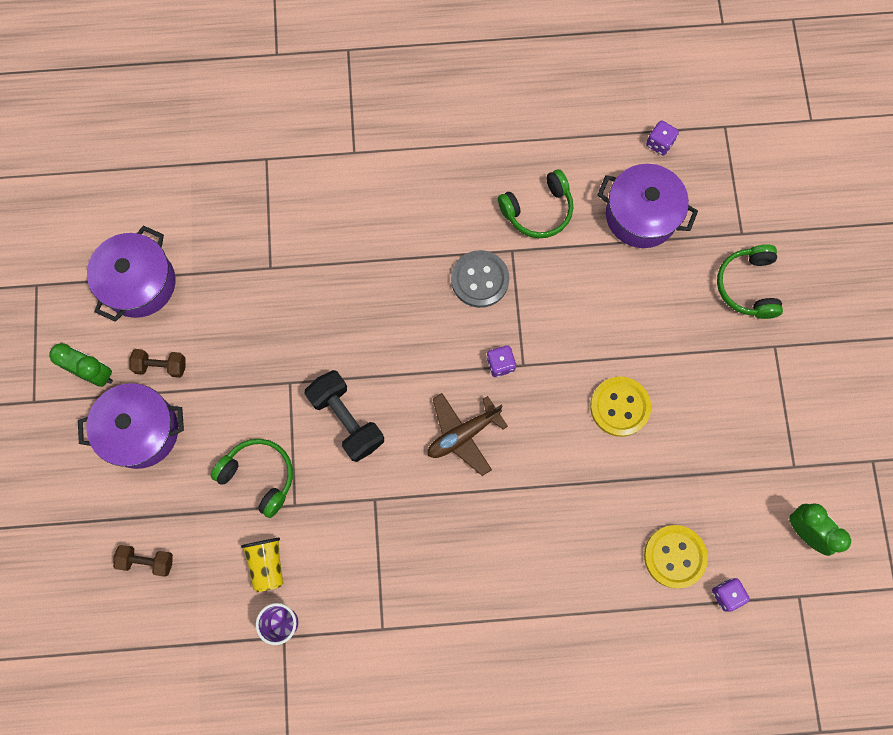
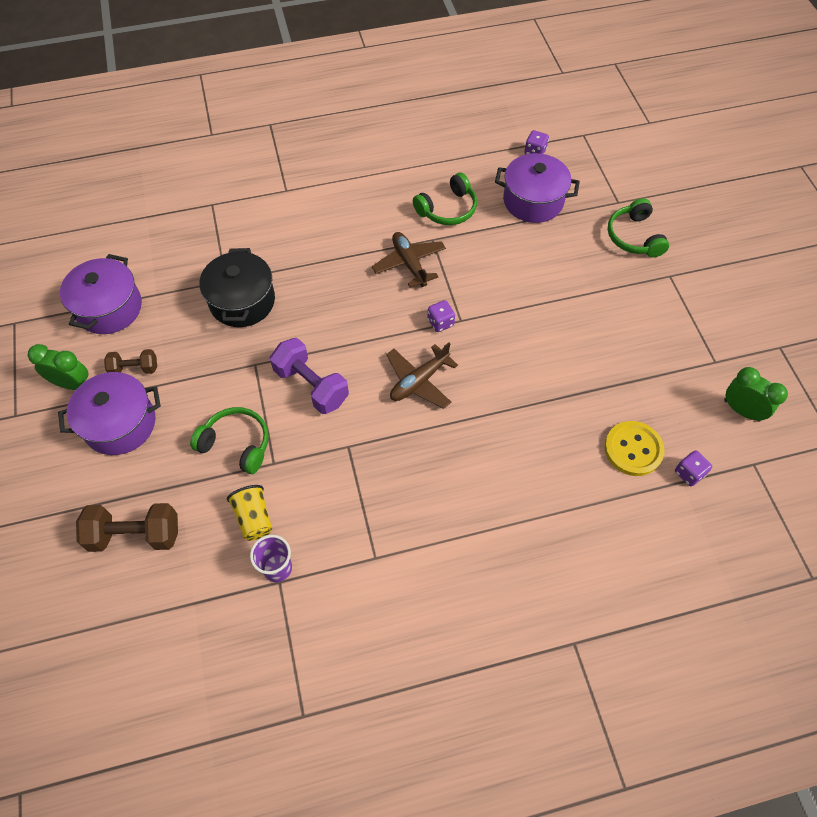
camera: 10 degrees left, 15 degrees down
brown dumbbell [113,545,173,577] -> brown dumbbell [76,503,178,552], size x1.70
black dumbbell [304,370,384,462] -> purple dumbbell [270,338,349,414]
grey button [451,250,509,308] -> brown plane [372,232,446,288]
yellow button [590,376,651,437] -> none
none -> black pot [199,248,275,327]

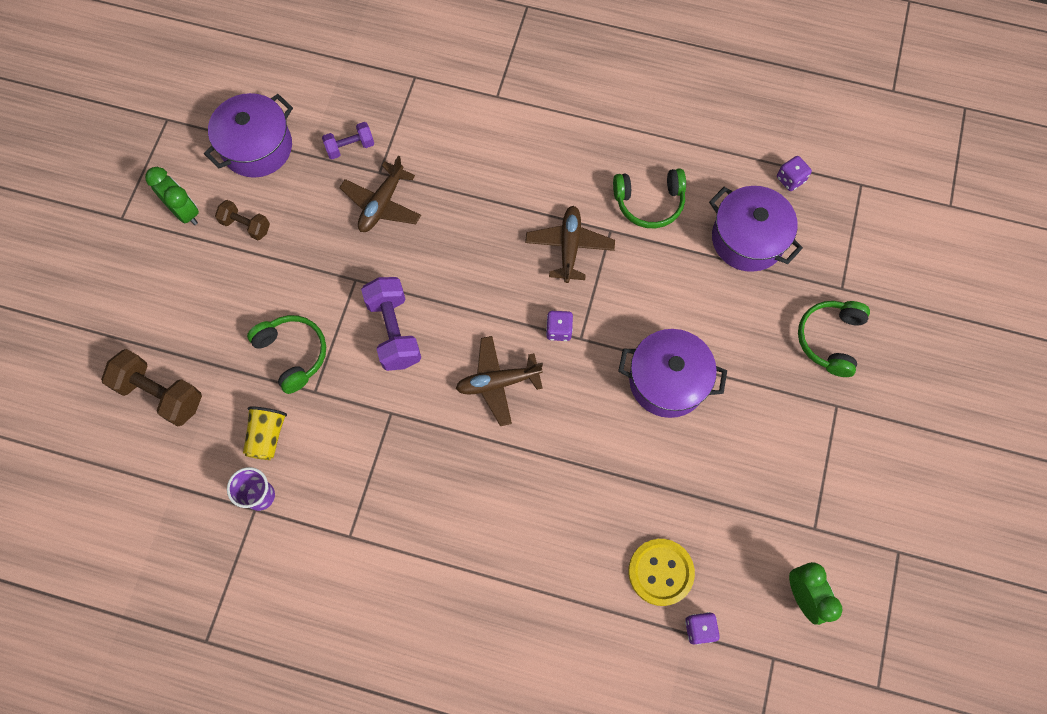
camera: 30 degrees right, 10 degrees up
purple pot [58,372,161,455] -> purple pot moved to [618,329,727,418]
black pot [199,248,275,327] -> brown plane [339,155,421,232]
none -> purple dumbbell [322,122,374,159]

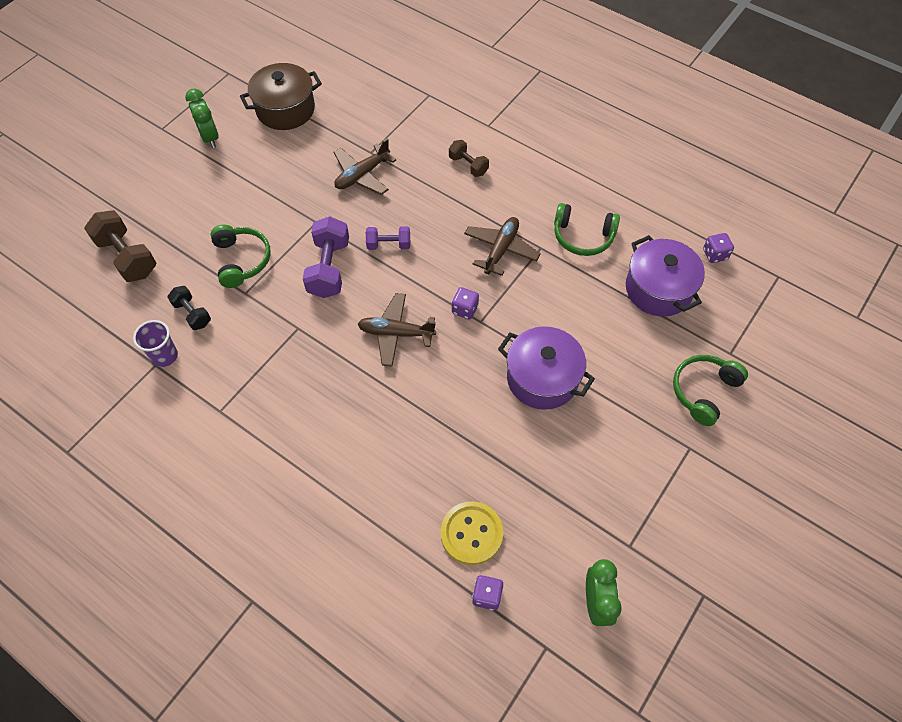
camera: 20 degrees right, 10 degrees down
purple pot [204,93,293,178] -> brown pot [240,63,322,130]
brown dumbbell [215,200,270,240] -> brown dumbbell moved to [449,140,489,177]
yellow cup [243,406,287,460] -> black dumbbell [167,286,211,330]
purple dumbbell [322,122,374,159] -> purple dumbbell moved to [366,226,410,250]

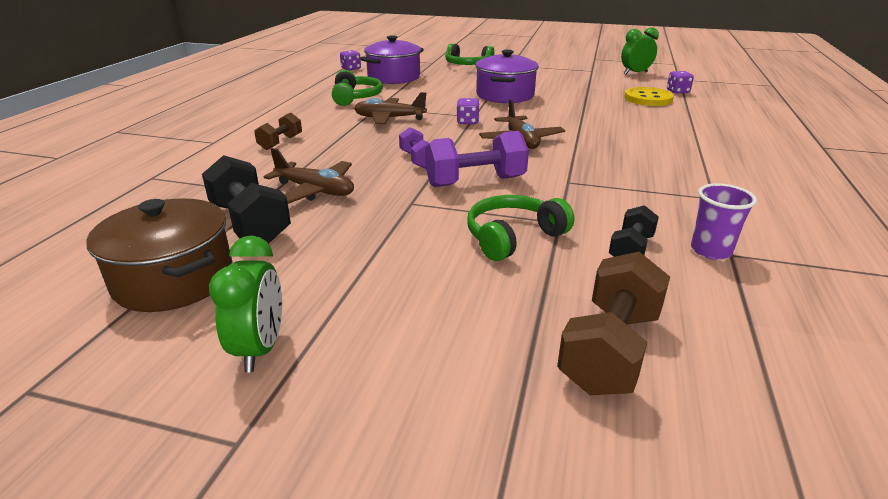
camera: 110 degrees left, 30 degrees down
green clock [185,88,219,148] -> green clock turned 135 degrees clockwise [209,235,282,373]
none -> black dumbbell [202,155,291,244]

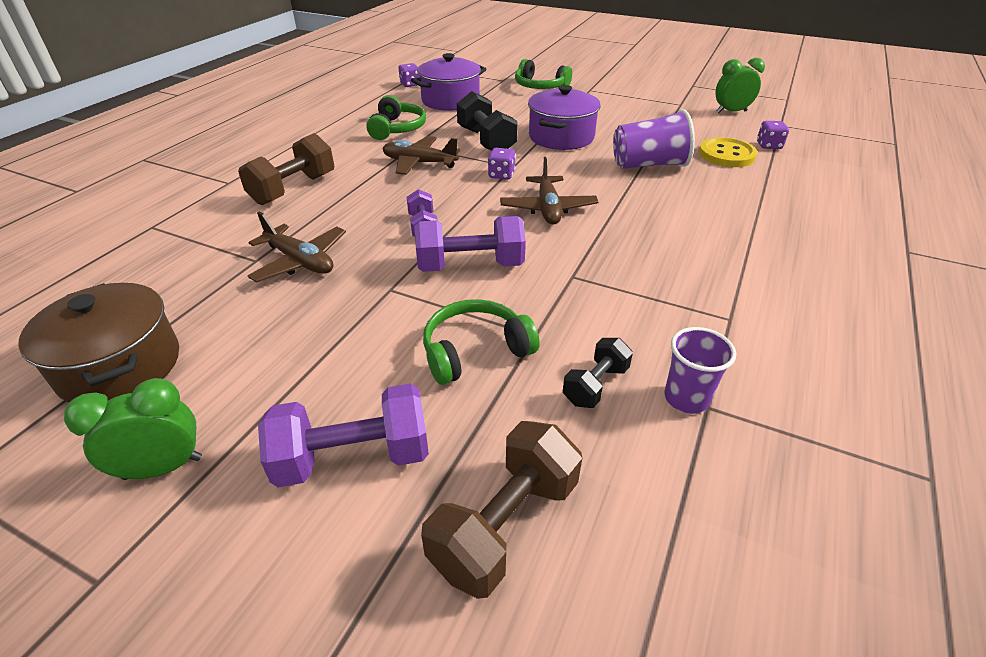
camera: 10 degrees right, 10 degrees up
black dumbbell [202,155,291,244] -> black dumbbell moved to [457,91,518,151]
green clock [209,235,282,373] -> green clock turned 120 degrees counterclockwise [64,378,202,480]
brown dumbbell [254,113,302,150] -> brown dumbbell [238,133,334,205], size x1.70
none -> purple dumbbell [258,384,429,488]
none -> purple cup [613,109,695,169]

